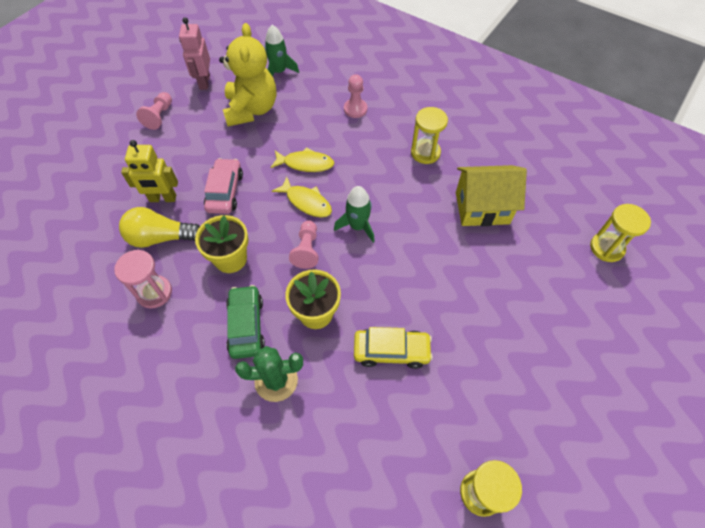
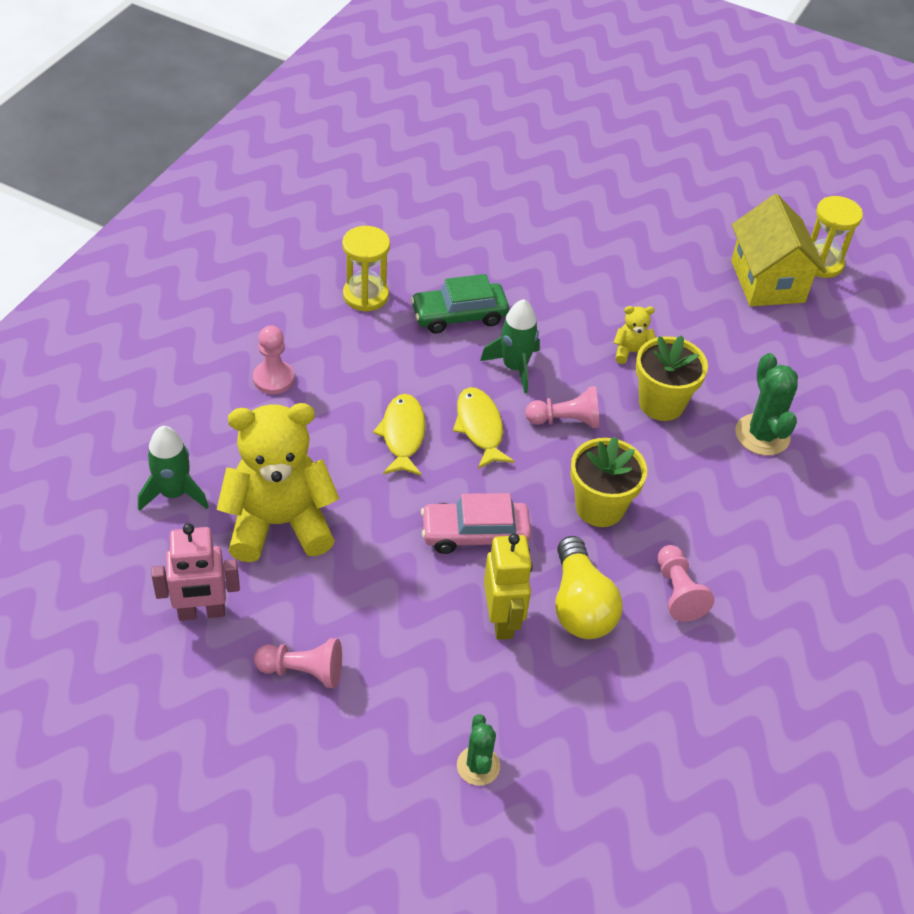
camera: 100 degrees left, 10 degrees down
pink hourglass [114,250,172,308] -> pink pawn [657,545,715,622]
green car [226,285,265,359] -> green car moved to [411,274,509,333]
yellow fish [272,177,332,217] -> yellow fish turned 45 degrees counterclockwise [453,387,515,469]
yellow car [354,327,433,369] -> none
yellow house [456,165,527,226] -> yellow house moved to [731,194,827,306]
yellow hourglass [590,204,651,262] -> none
none -> green cactus [457,714,500,786]
none -> yellow teddy bear [614,306,656,364]

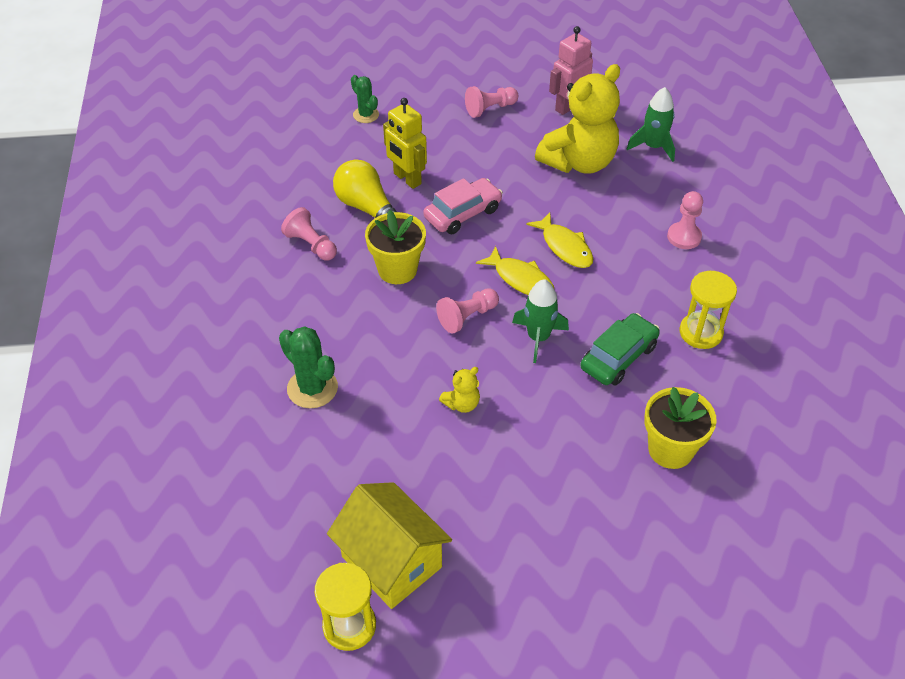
camera: 150 degrees right, 0 degrees up
yellow flower pot [636,335,708,421] -> yellow flower pot moved to [644,387,717,469]

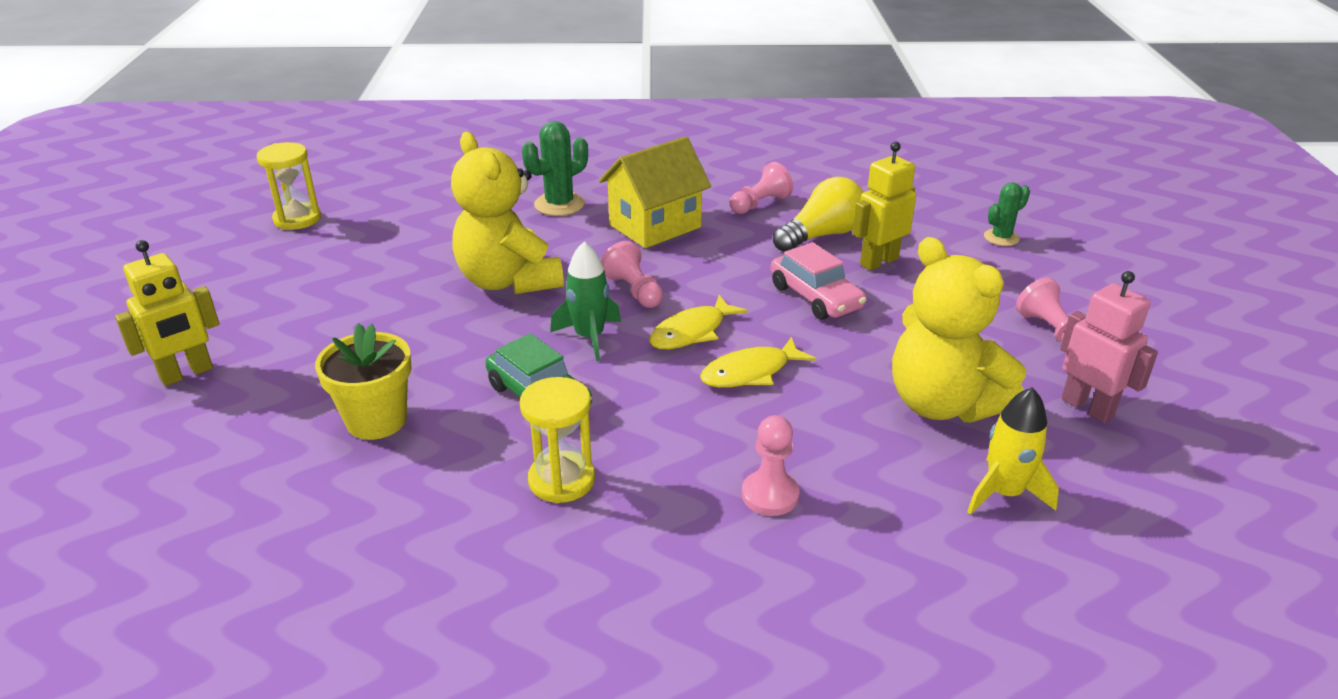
camera: 95 degrees right, 15 degrees down
yellow house [327,482,452,609] -> yellow house moved to [599,136,711,248]
yellow flower pot [365,210,426,284] -> none
yellow teddy bear [439,367,480,413] -> yellow teddy bear [451,132,564,294], size x2.40
green rocket [627,87,675,162] -> yellow rocket [967,387,1059,515]
none -> yellow robot [115,240,219,386]

